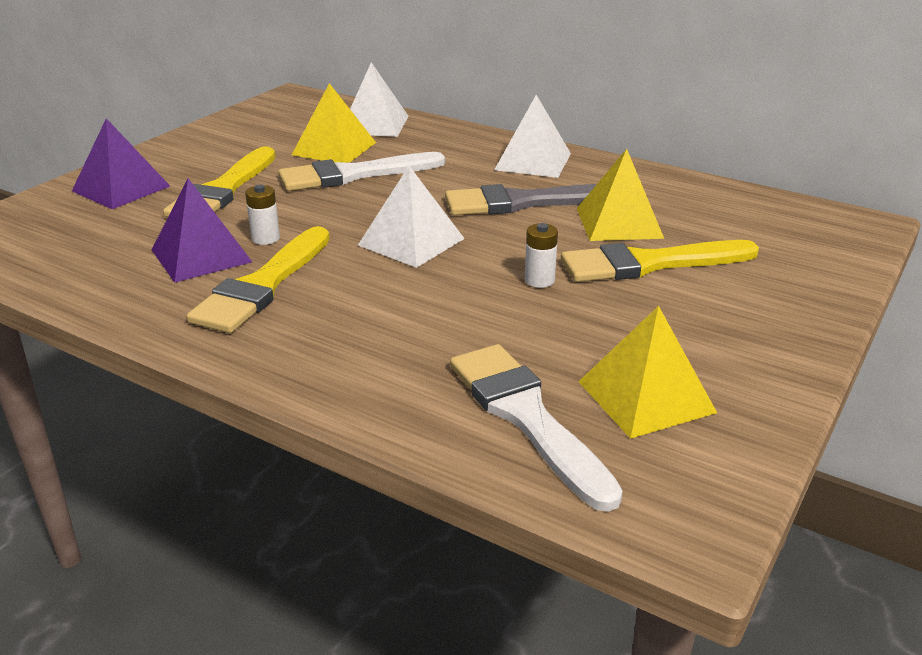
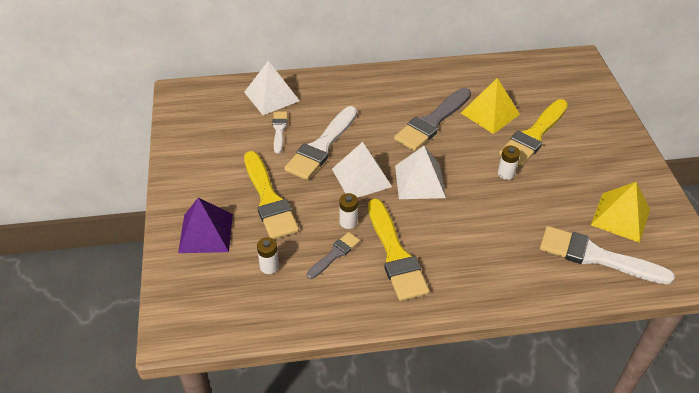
camera: 40 degrees left, 15 degrees up
purple pyramid [152,178,252,283] -> grey brush [306,232,360,279]
yellow pyramid [292,83,376,163] -> white brush [272,112,288,153]
white pyramid [494,95,571,178] -> white pyramid moved to [332,142,392,198]
none -> white battery [257,237,279,274]

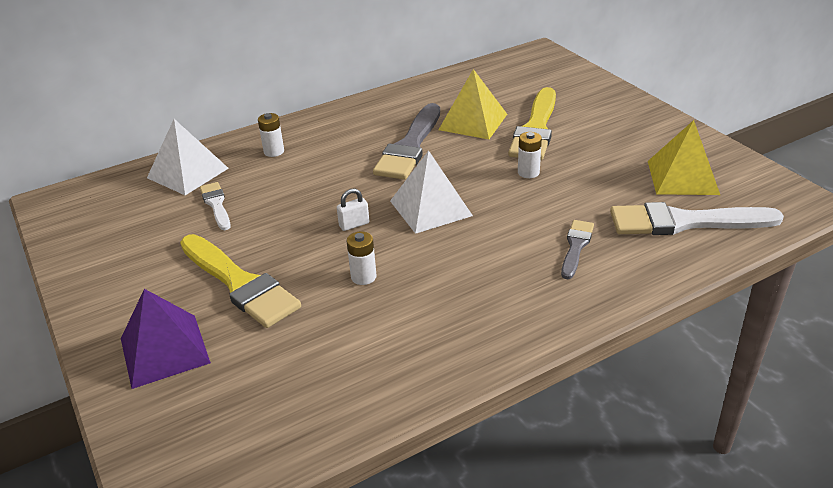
camera: 20 degrees left, 10 degrees down
white battery [257,237,279,274] -> white battery moved to [258,113,284,157]
white brush [284,106,357,180] -> none
grey brush [306,232,360,279] -> grey brush moved to [561,220,594,279]
white pyramid [332,142,392,198] -> white padlock [337,188,369,231]
yellow brush [368,199,429,301] -> none

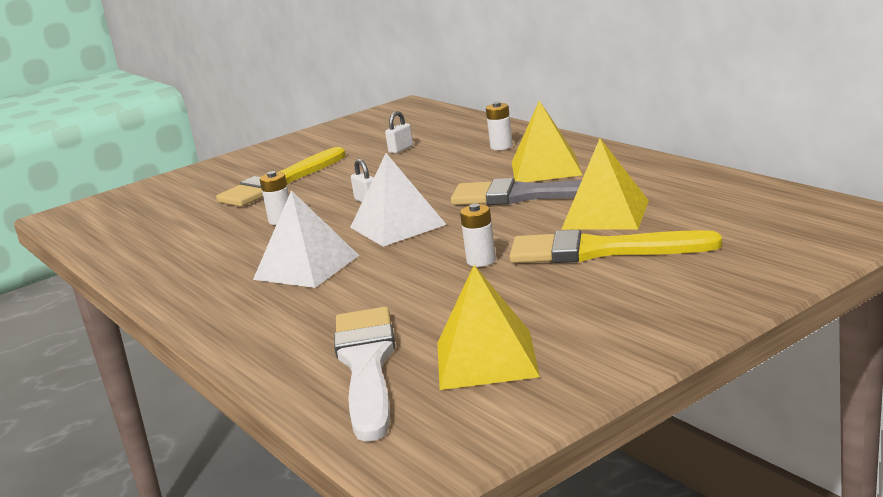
camera: 85 degrees right, 15 degrees down
purple pyramid [121,289,211,389] -> none
white pyramid [147,119,229,195] -> white pyramid moved to [253,190,359,288]
white brush [200,182,231,230] -> white padlock [385,111,413,154]
grey brush [561,220,594,279] -> none
none -> yellow pyramid [512,100,583,182]

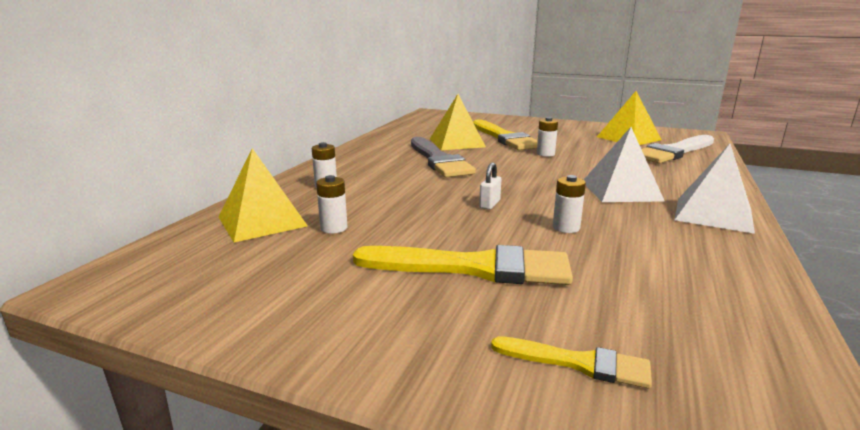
camera: 125 degrees left, 0 degrees up
white pyramid [350,153,447,247] -> white pyramid moved to [674,144,755,234]
white padlock [385,111,413,154] -> white battery [316,175,348,234]
yellow pyramid [512,100,583,182] -> yellow pyramid moved to [219,148,308,242]
none -> yellow brush [491,336,652,389]

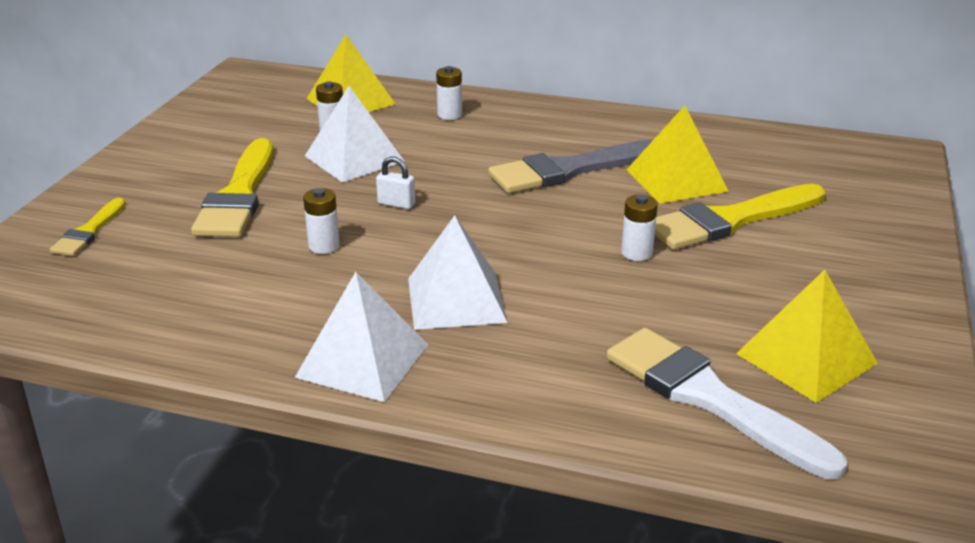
camera: 85 degrees right, 10 degrees up
none -> white pyramid [305,86,405,183]

